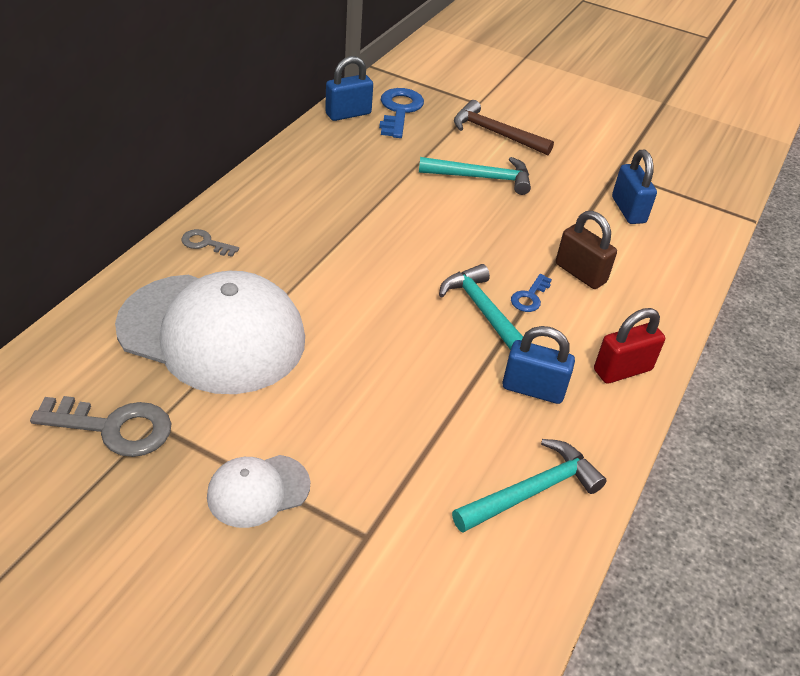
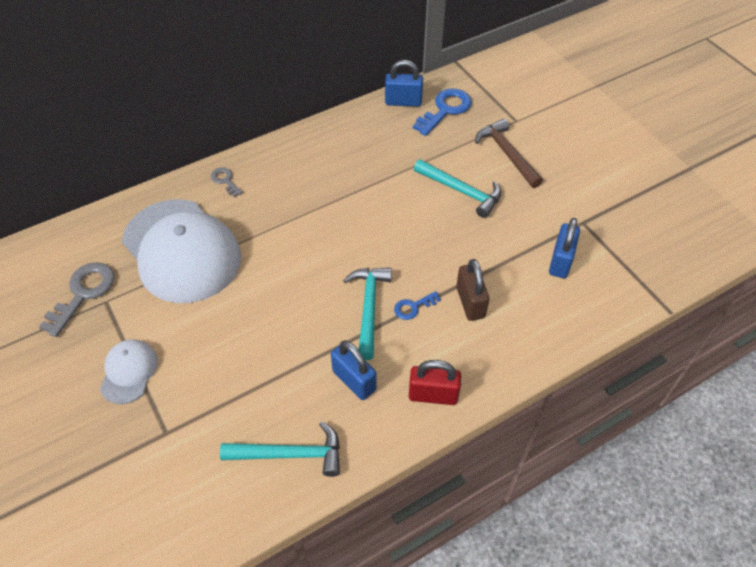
camera: 35 degrees right, 10 degrees up
grey key [30,396,172,457] -> grey key turned 105 degrees counterclockwise [39,262,115,337]
white cap [207,455,310,528] -> white cap turned 90 degrees clockwise [100,339,158,404]

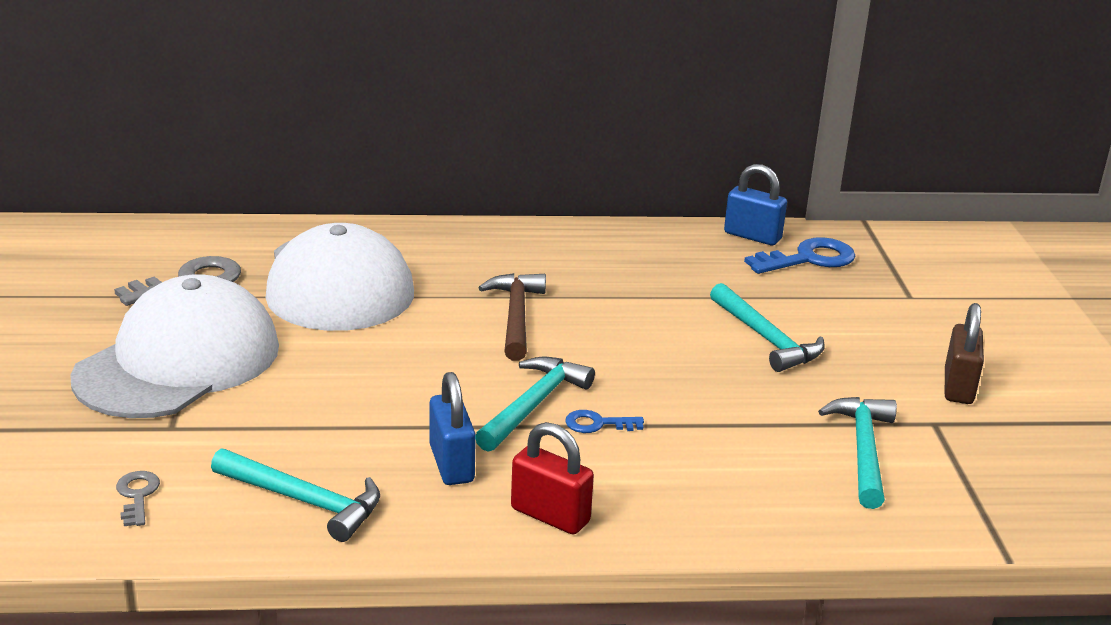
camera: 25 degrees right, 25 degrees down
white cap [100,339,158,404] -> white cap [70,274,279,418], size x2.17
grey key [211,168,243,197] -> grey key moved to [116,471,160,526]
brown padlock [456,259,489,321] -> brown padlock moved to [945,303,984,404]
brown hammer [475,118,543,188] -> brown hammer moved to [478,273,546,361]
blue padlock [549,218,580,278] -> turquoise hammer [818,397,897,509]

